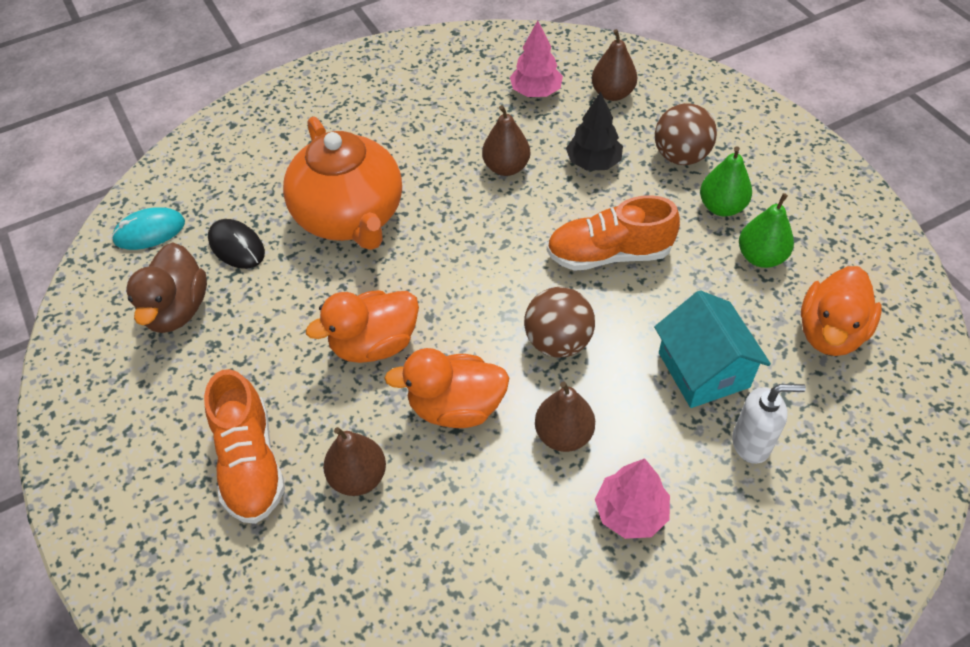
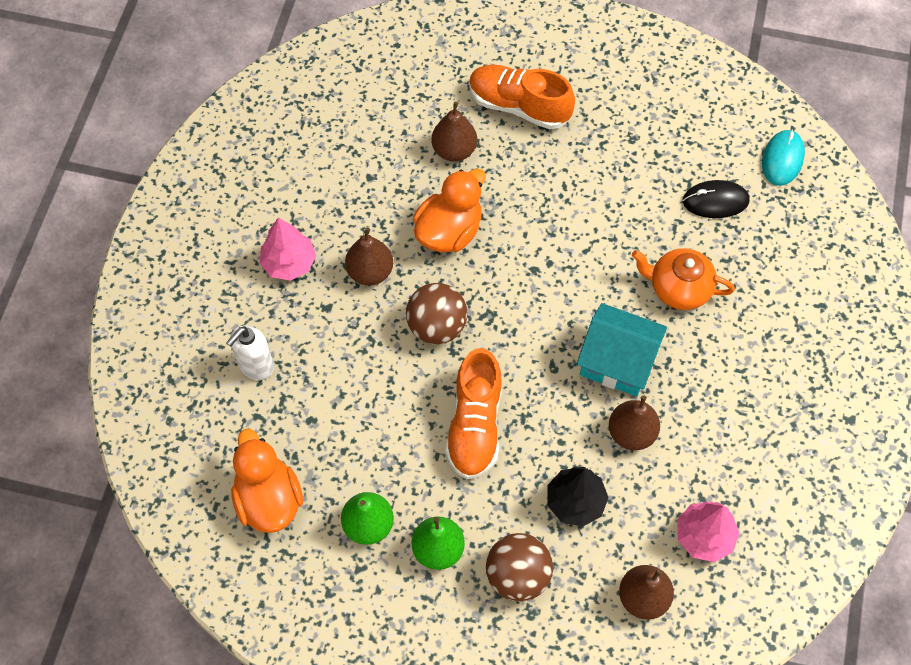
camera: 130 degrees right, 10 degrees up
brown duck [126,242,207,333] -> none
orange teapot [283,116,402,250] -> orange teapot [632,248,735,310], size x0.57
orange duck [306,290,419,363] -> none
orange shoe [547,195,680,271] -> orange shoe turned 150 degrees clockwise [445,348,502,479]
turquoise house [654,290,771,408] -> turquoise house moved to [577,303,667,396]

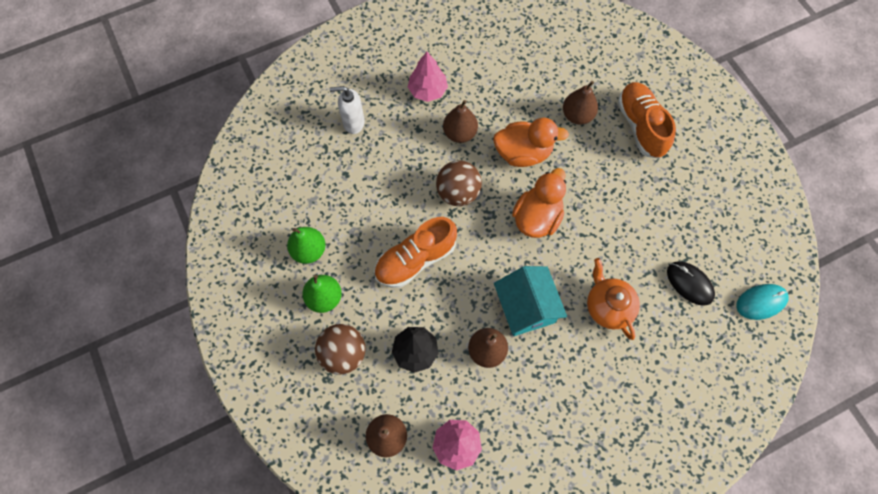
camera: 50 degrees right, 5 degrees up
orange duck [231,429,303,533] -> orange duck moved to [512,168,566,238]

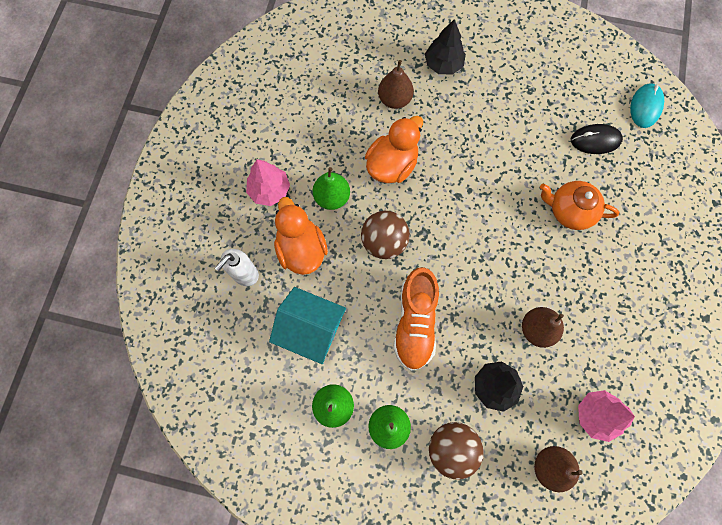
camera: 50 degrees left, 5 degrees up
brown pear [443,100,478,143] -> green pear [313,167,350,210]
turquoise house [494,266,567,336] -> turquoise house moved to [269,287,346,364]
orange duck [512,168,566,238] -> orange duck moved to [274,197,328,275]
orange shoe [618,82,676,159] -> black tree [425,19,466,75]

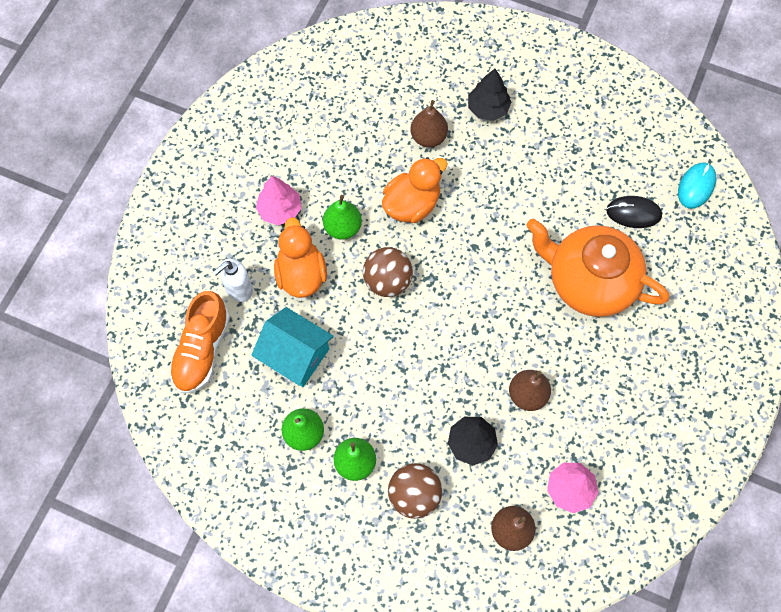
camera: 10 degrees right, 5 degrees down
orange shoe [393,267,439,371] -> orange shoe moved to [169,291,230,393]
orange teapot [540,181,619,230] -> orange teapot [526,219,669,317], size x1.75

